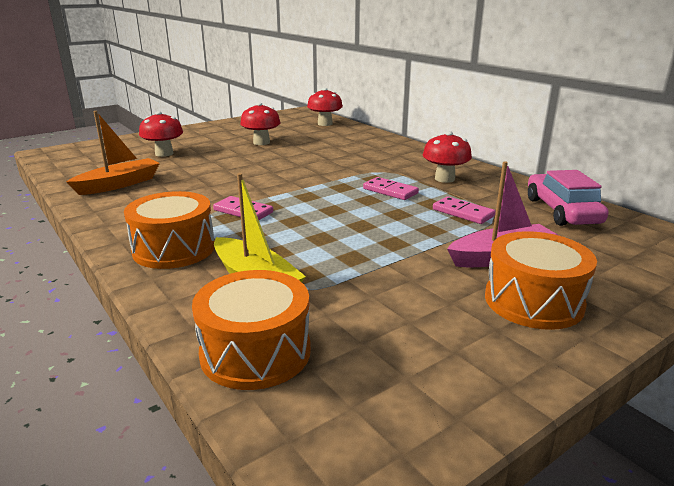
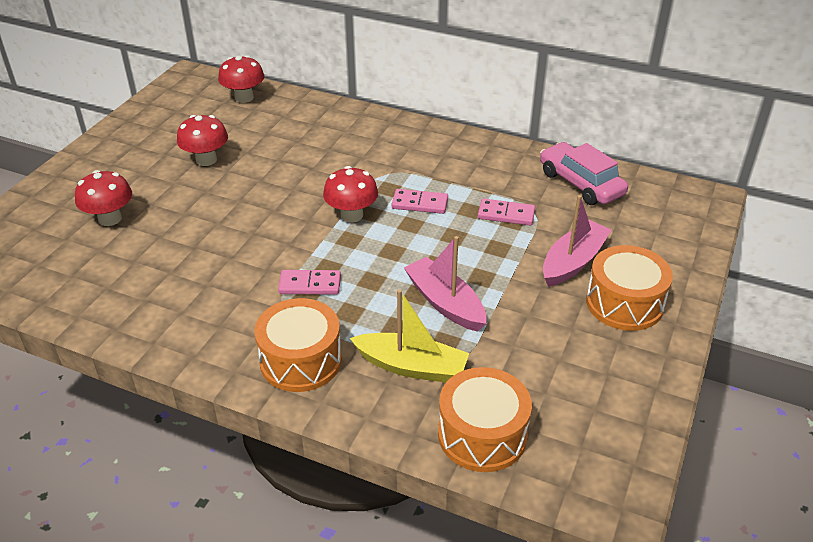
camera: 30 degrees left, 15 degrees up
orange boat [66,111,160,195] -> none
red mushroom [423,131,472,183] -> red mushroom moved to [323,166,378,223]
none -> pink boat [404,236,486,332]

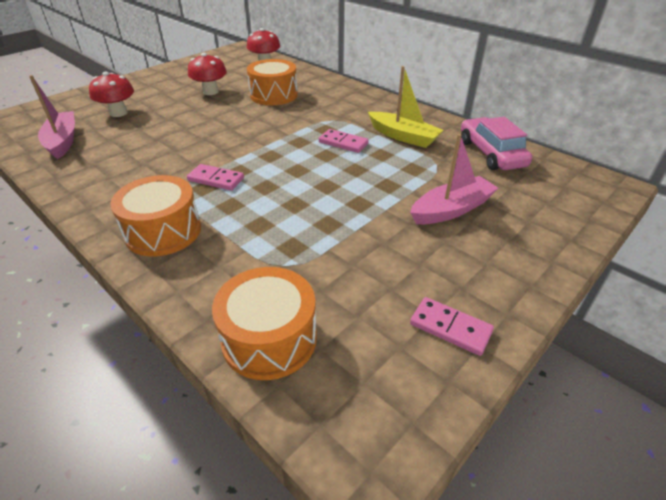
camera: 20 degrees right, 0 degrees up
red mushroom [323,166,378,223] -> none
yellow boat [350,289,469,383] -> yellow boat moved to [368,66,443,148]
pink boat [404,236,486,332] -> pink boat moved to [29,75,75,159]
pink domino [478,199,535,226] -> pink domino moved to [410,297,494,356]
orange drum [586,245,673,331] -> orange drum moved to [247,59,298,105]

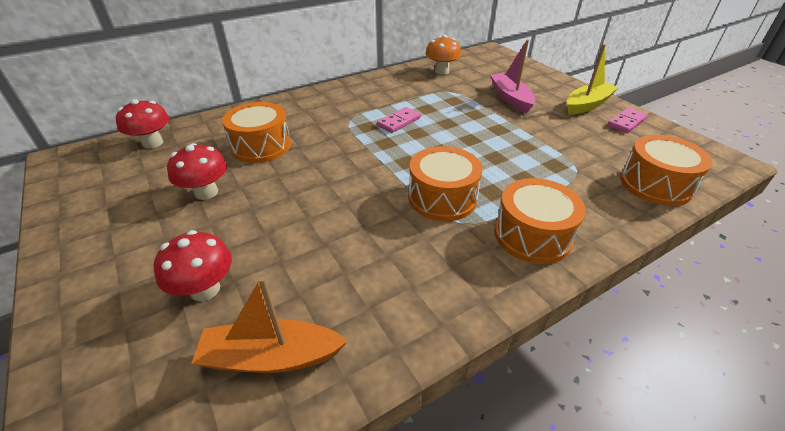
camera: 75 degrees left, 0 degrees up
pink boat [29,75,75,159] -> orange boat [191,277,348,373]
pink domino [187,164,244,191] -> orange drum [409,146,483,221]
yellow boat [368,66,443,148] -> yellow boat moved to [567,44,619,115]
pink car [461,117,532,170] -> orange mushroom [426,35,461,75]

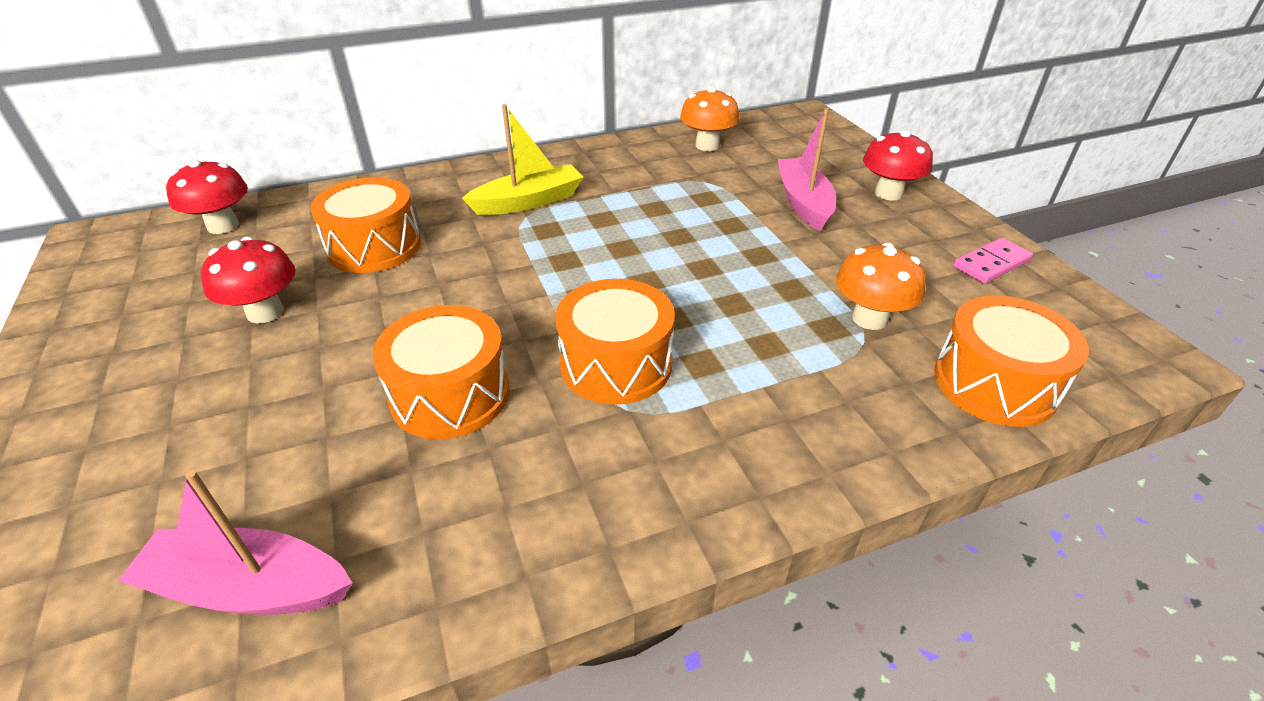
camera: 10 degrees right, 0 degrees up
red mushroom [154,230,232,301] -> red mushroom moved to [863,130,933,201]
orange boat [191,277,348,373] -> pink boat [118,470,353,615]
pink domino [377,107,421,133] -> none
orange drum [494,178,586,264] -> orange drum moved to [372,305,510,439]
yellow boat [567,44,619,115] -> yellow boat moved to [462,104,584,215]
none -> orange mushroom [836,243,926,330]

